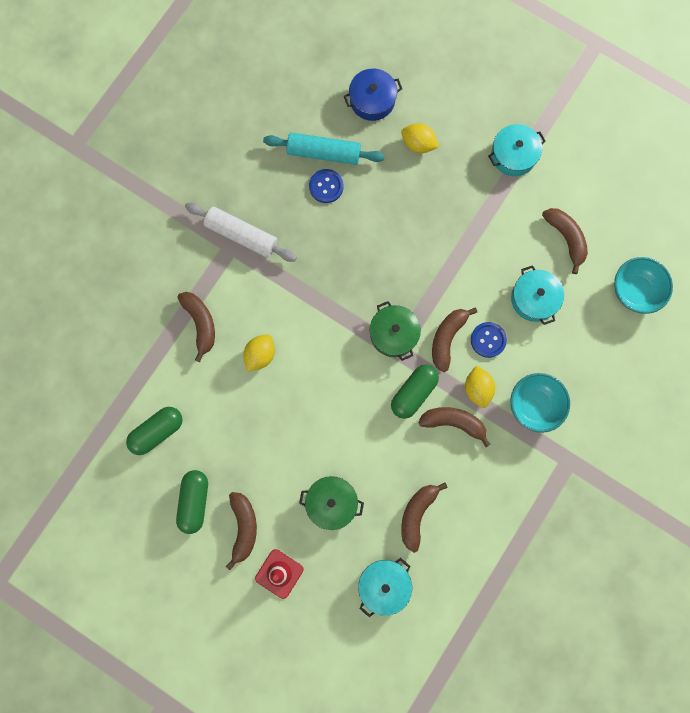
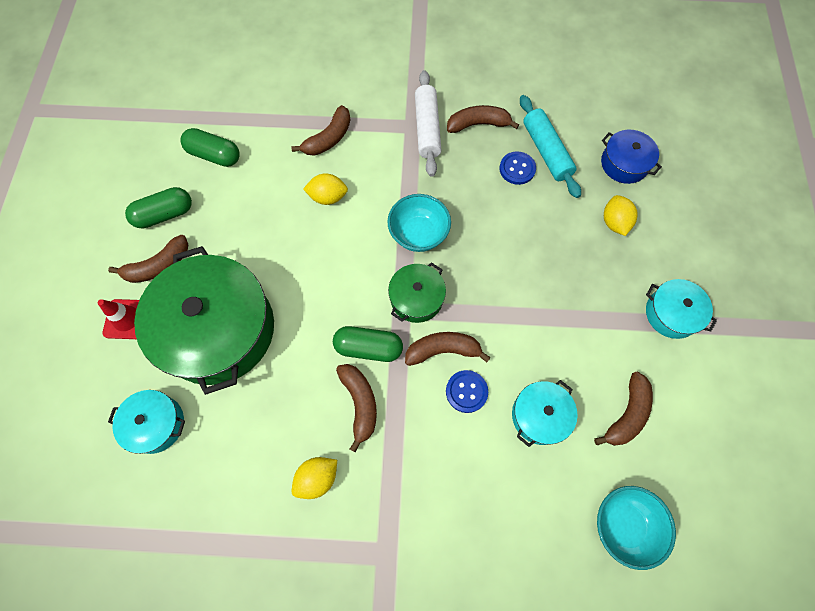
camera: 60 degrees right, 10 degrees down
green pot [299,476,364,530] -> green pot [134,246,274,395], size x2.10
brown banana [401,483,448,553] -> brown banana moved to [447,105,519,133]
yellow lemon [465,365,495,408] -> yellow lemon moved to [292,457,337,499]
turquoise bowl [510,373,570,433] -> turquoise bowl moved to [387,194,451,252]

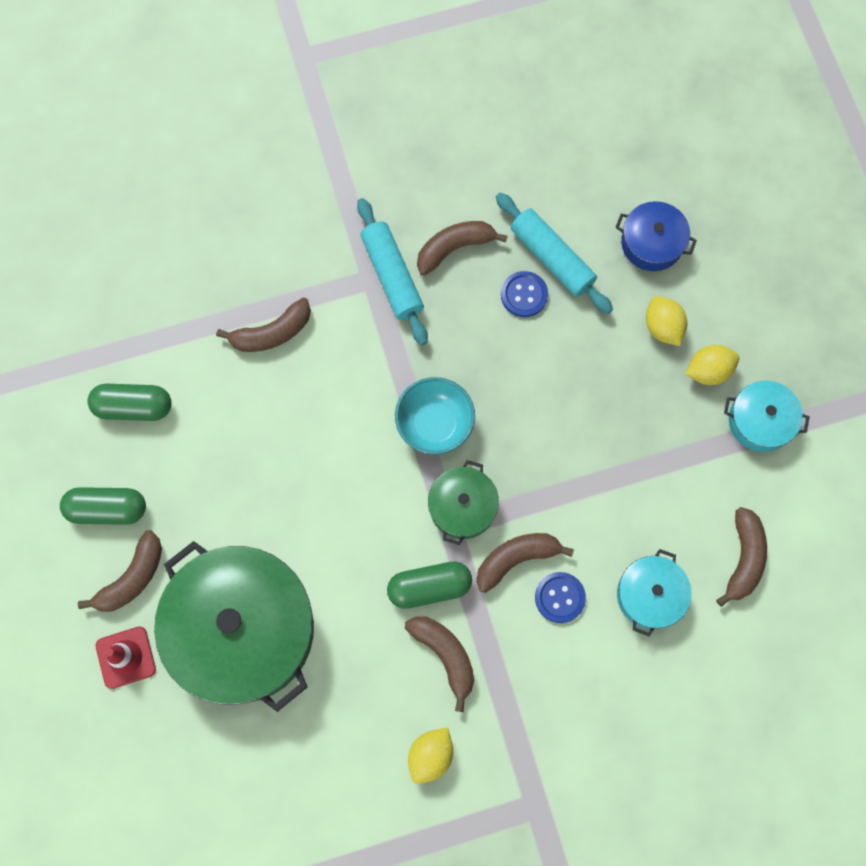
camera: 20 degrees left, 5 degrees up
turquoise pot [108,390,185,454] -> none
green capsule [125,187,192,228] -> green capsule turned 45 degrees clockwise [60,487,146,525]
brown banana [291,105,351,156] -> brown banana turned 45 degrees clockwise [216,297,311,352]
yellow lemon [303,173,348,205] -> yellow lemon moved to [685,345,739,385]
white rolling pin [415,70,441,177] -> turquoise rolling pin [357,198,428,345]
turquoise bowl [597,486,676,570] -> none

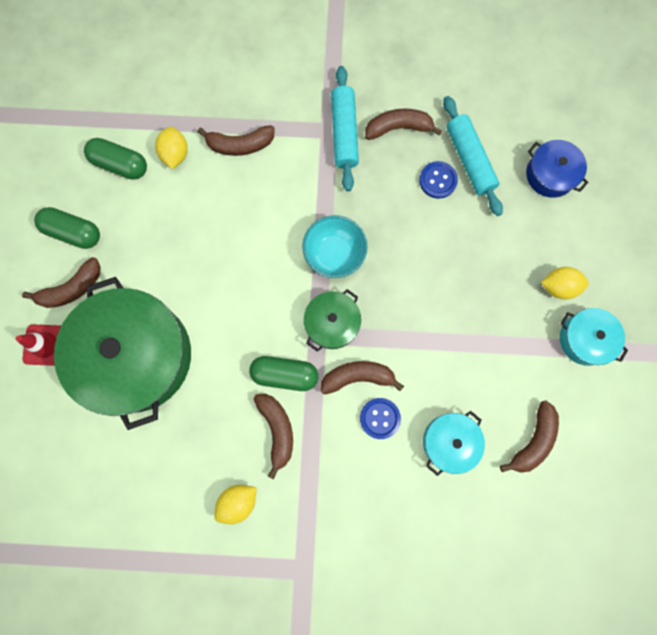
camera: 20 degrees right, 5 degrees up
yellow lemon [646,296,687,346] -> yellow lemon moved to [155,126,188,169]

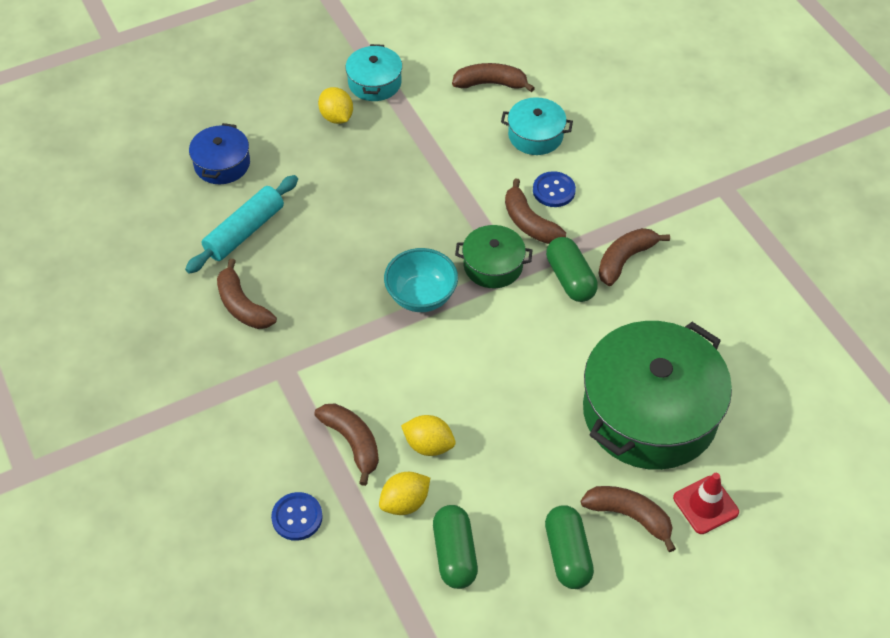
camera: 120 degrees left, 25 degrees down
yellow lemon [214,485,257,524] -> yellow lemon moved to [401,415,456,456]
turquoise rolling pin [331,66,359,191] -> none
blue button [419,161,458,199] -> blue button moved to [271,492,323,541]

